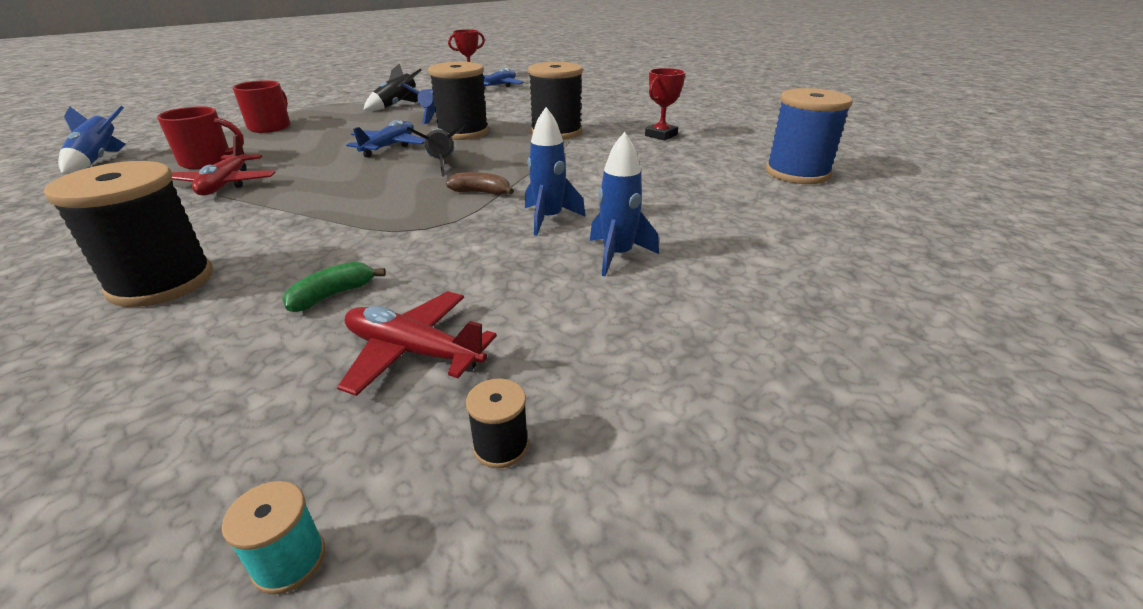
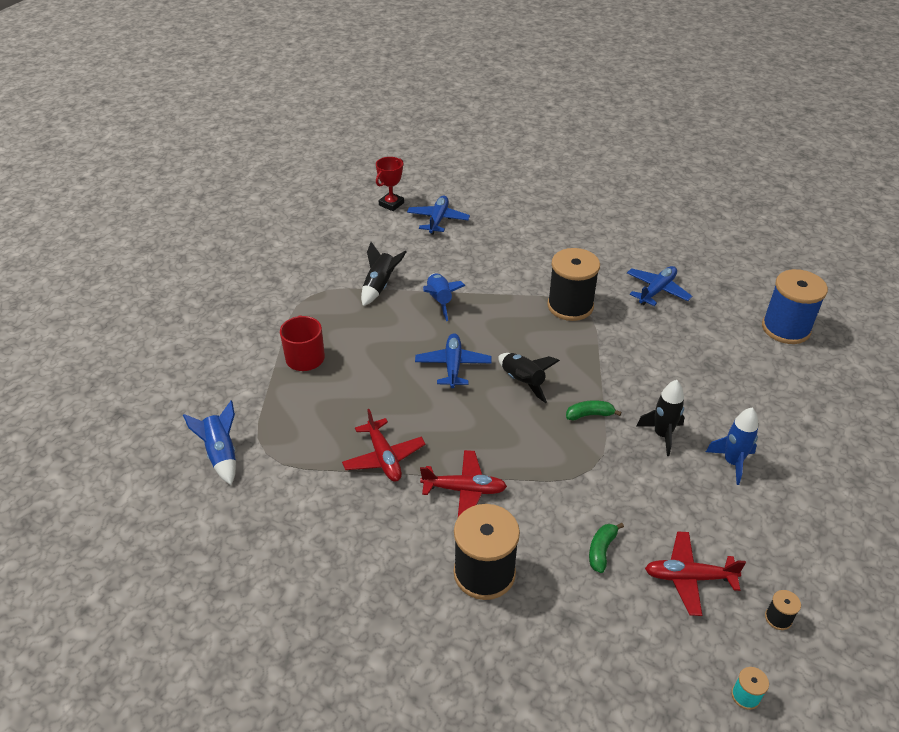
camera: 20 degrees left, 10 degrees up
red mug [157,106,244,169] -> none
black spool [428,62,489,140] -> none
brown banana [446,172,514,195] -> green banana [566,400,622,420]
blue rocket [525,107,586,236] -> black rocket [636,380,685,456]
red trophy [645,68,686,140] -> blue plane [627,266,692,306]
none -> red plane [420,450,507,517]

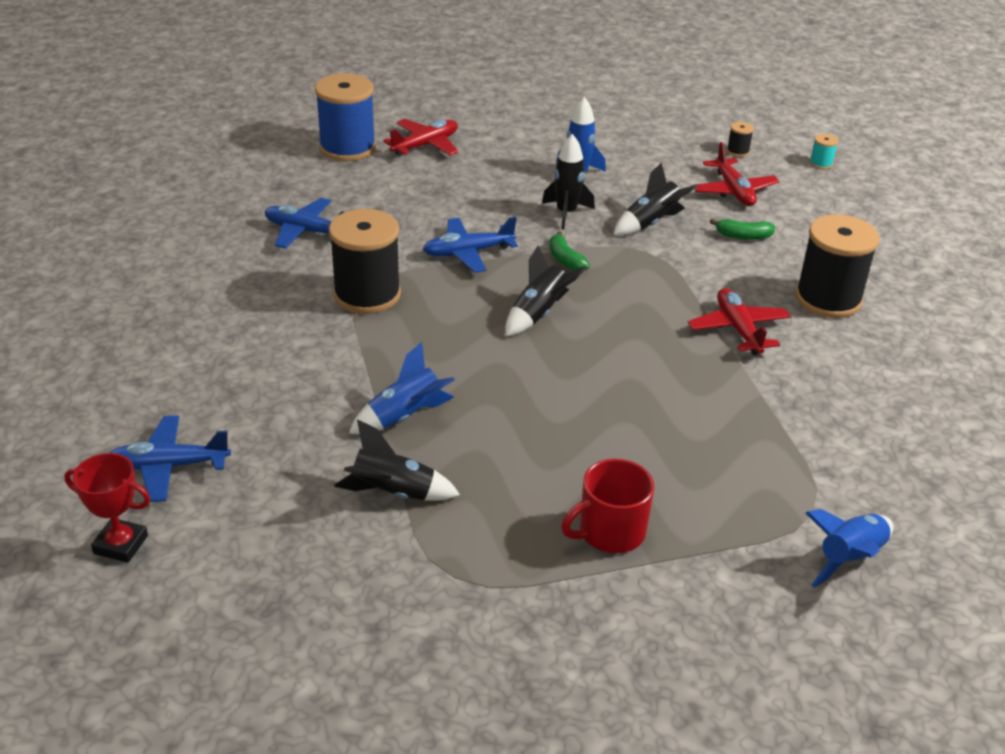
camera: 110 degrees left, 5 degrees down
red plane [342,409,426,482] -> red plane moved to [383,119,459,157]
blue plane [415,333,492,388] -> blue plane moved to [423,217,518,273]
none -> black rocket [613,162,698,235]

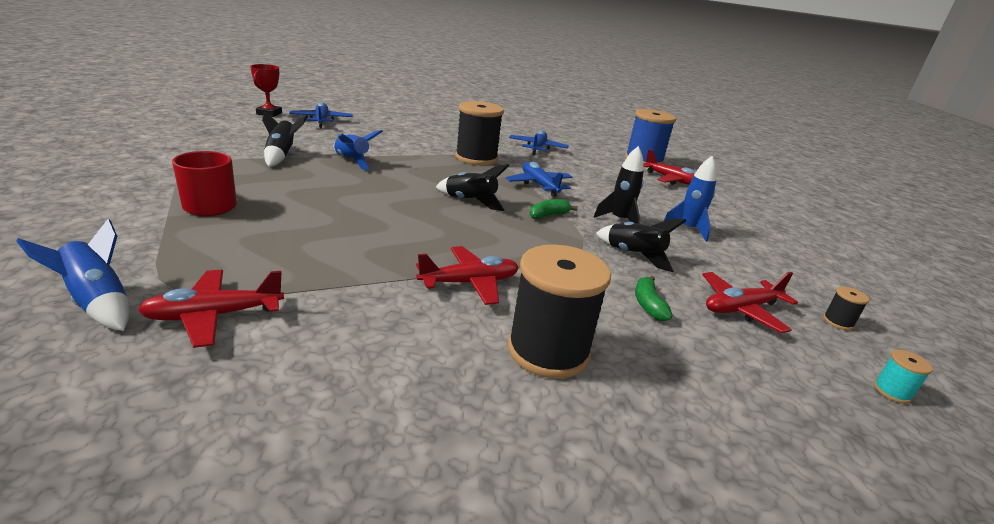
camera: 80 degrees right, 10 degrees down
none -> red plane [138,270,284,348]

